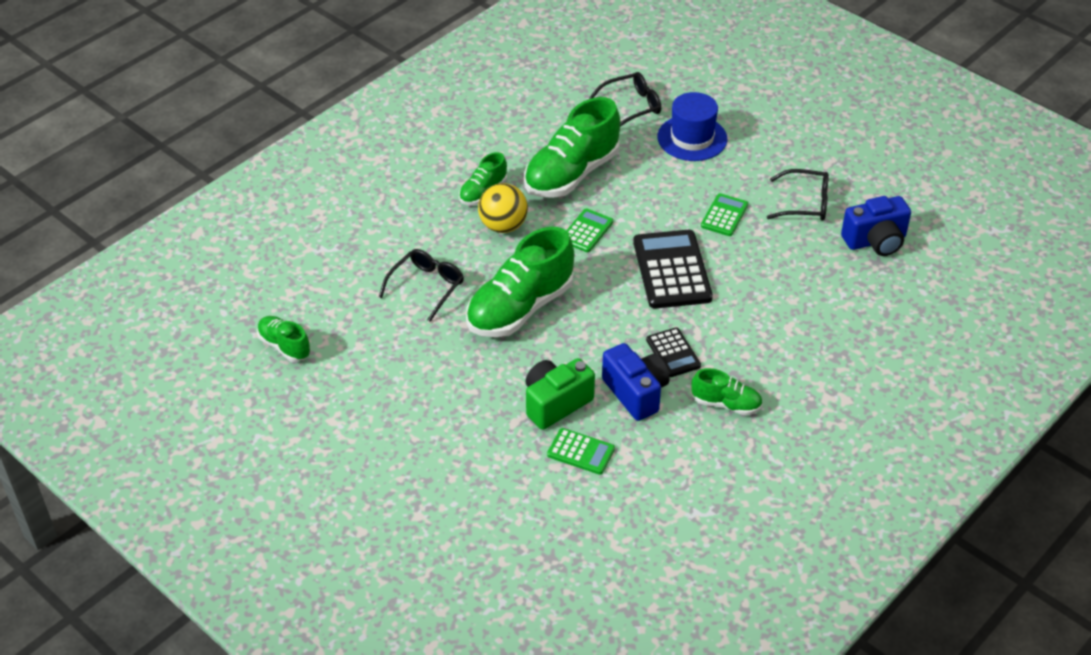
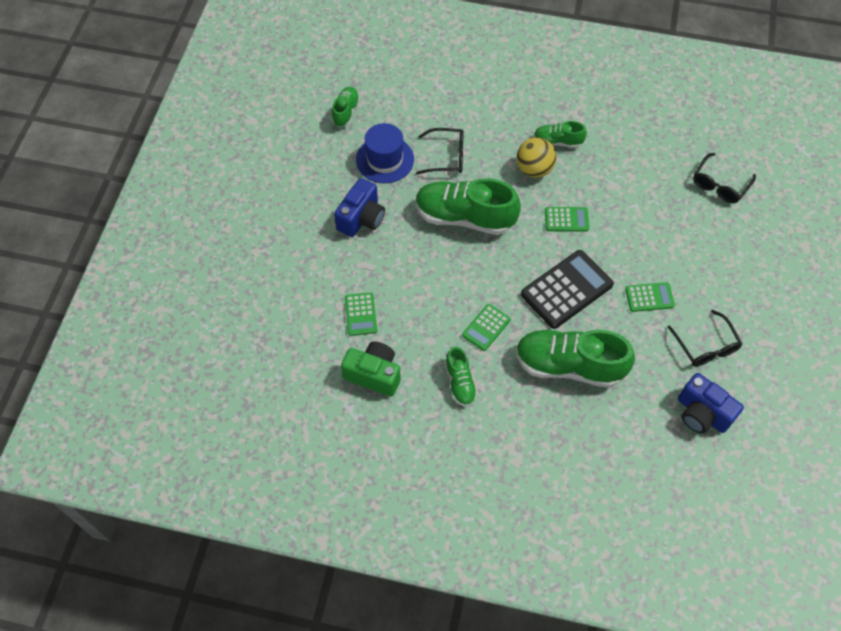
camera: 60 degrees right, 15 degrees up
green shoe [524,97,620,198] -> green shoe moved to [516,330,635,388]
green camera [526,358,595,430] -> green camera moved to [341,341,401,397]
black glasses [589,72,661,127] -> black glasses turned 90 degrees clockwise [693,153,756,203]
blue camera [602,343,670,421] -> blue camera moved to [334,178,385,237]
black calculator [646,327,701,377] -> green calculator [462,304,511,351]
blue hat [657,92,727,161] -> blue hat moved to [356,123,414,183]

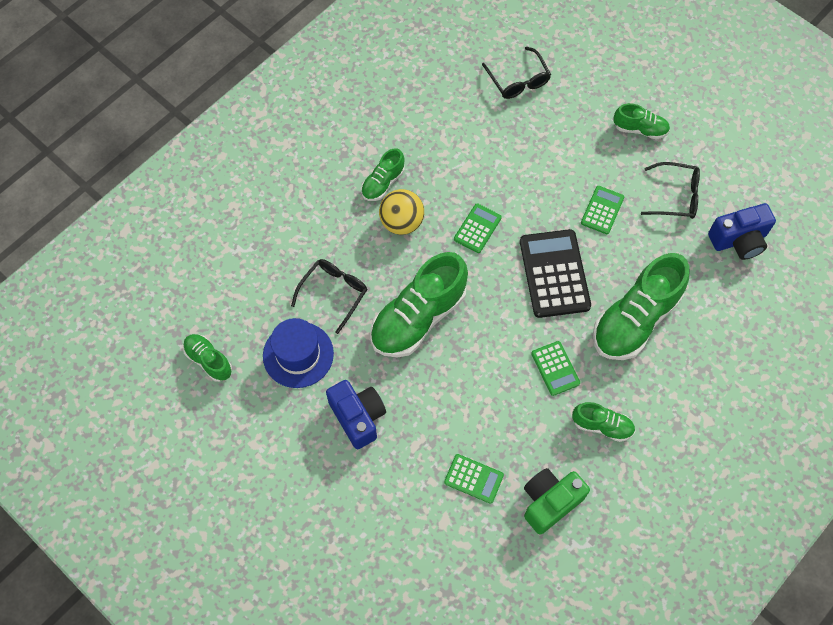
camera: 60 degrees left, 5 degrees up
none -> green shoe [613,103,670,140]

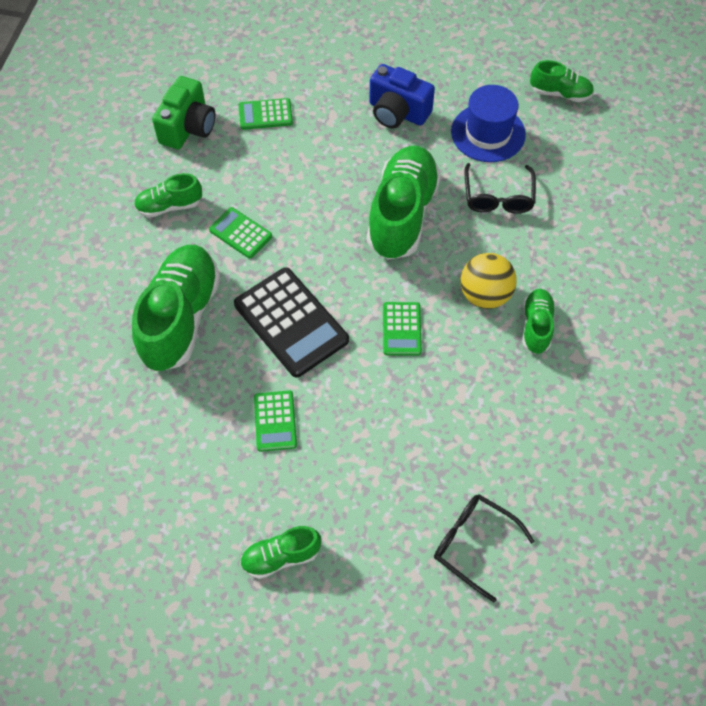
camera: 150 degrees right, 5 degrees down
black glasses [641,162,700,219] -> none
blue camera [708,203,776,260] -> none

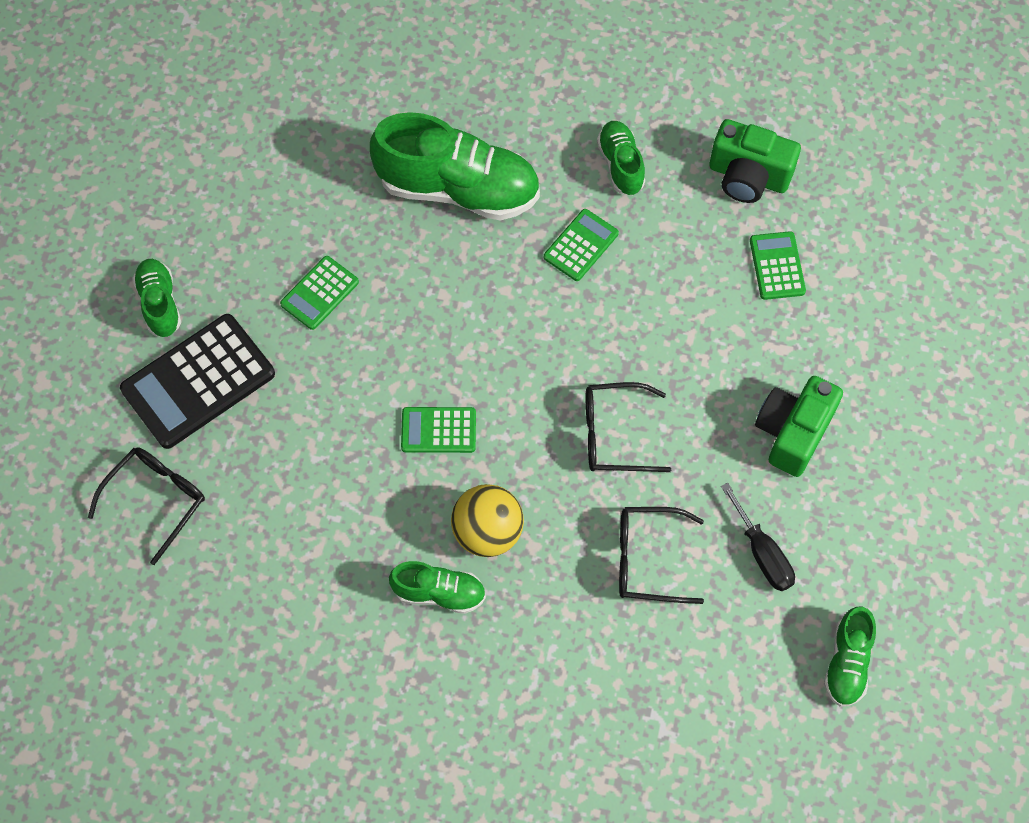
camera: 90 degrees right, 5 degrees up
black calculator [234,267,349,378] -> black calculator moved to [120,314,275,449]
green calculator [254,391,297,452] -> green calculator turned 45 degrees counterclockwise [280,256,359,330]
green shoe [367,146,441,259] -> black glasses [586,382,671,472]
blue camera [369,64,435,128] -> green camera [755,376,843,477]
blue hat [451,85,526,162] -> black screwdriver [721,483,795,591]

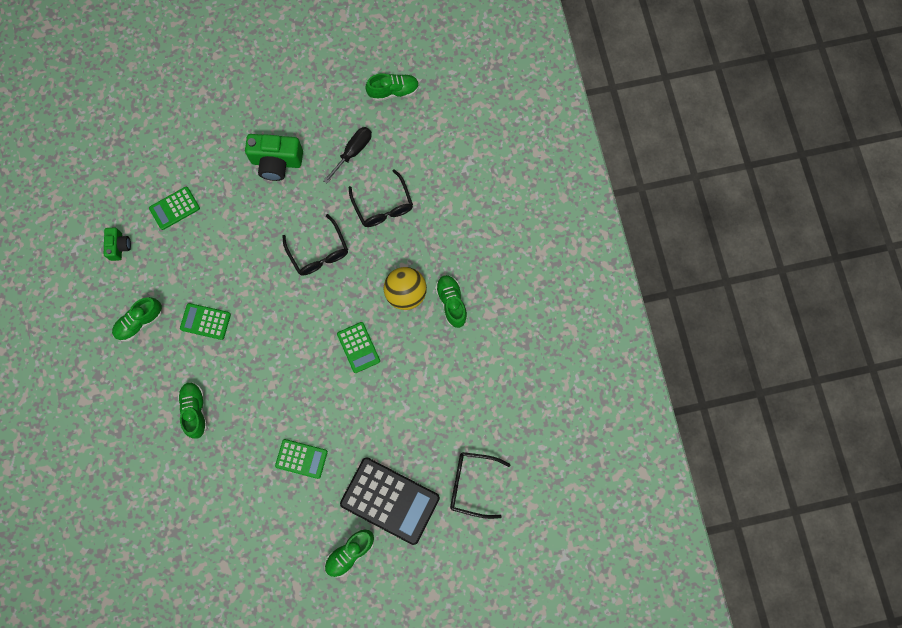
camera: 115 degrees left, 10 degrees up
green shoe [370,112,540,220] -> green shoe [178,382,207,438], size x0.51
green camera [709,119,801,203] -> green camera [104,227,131,261], size x0.56

